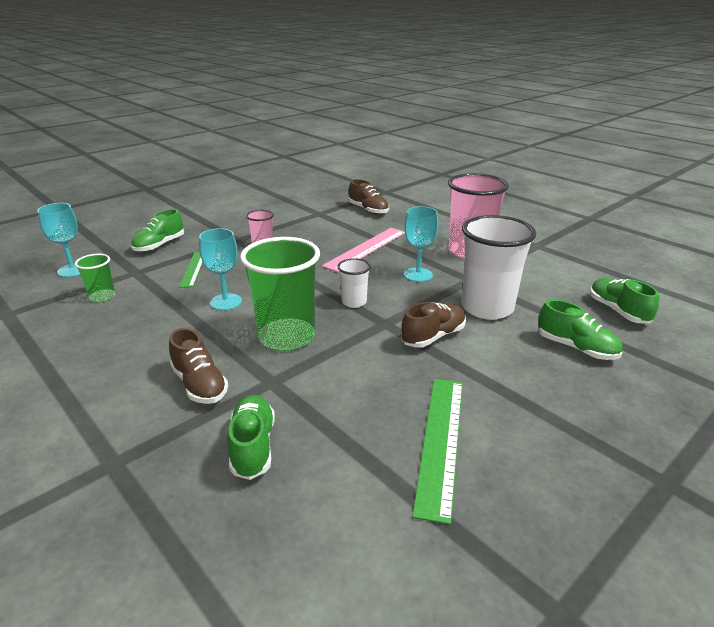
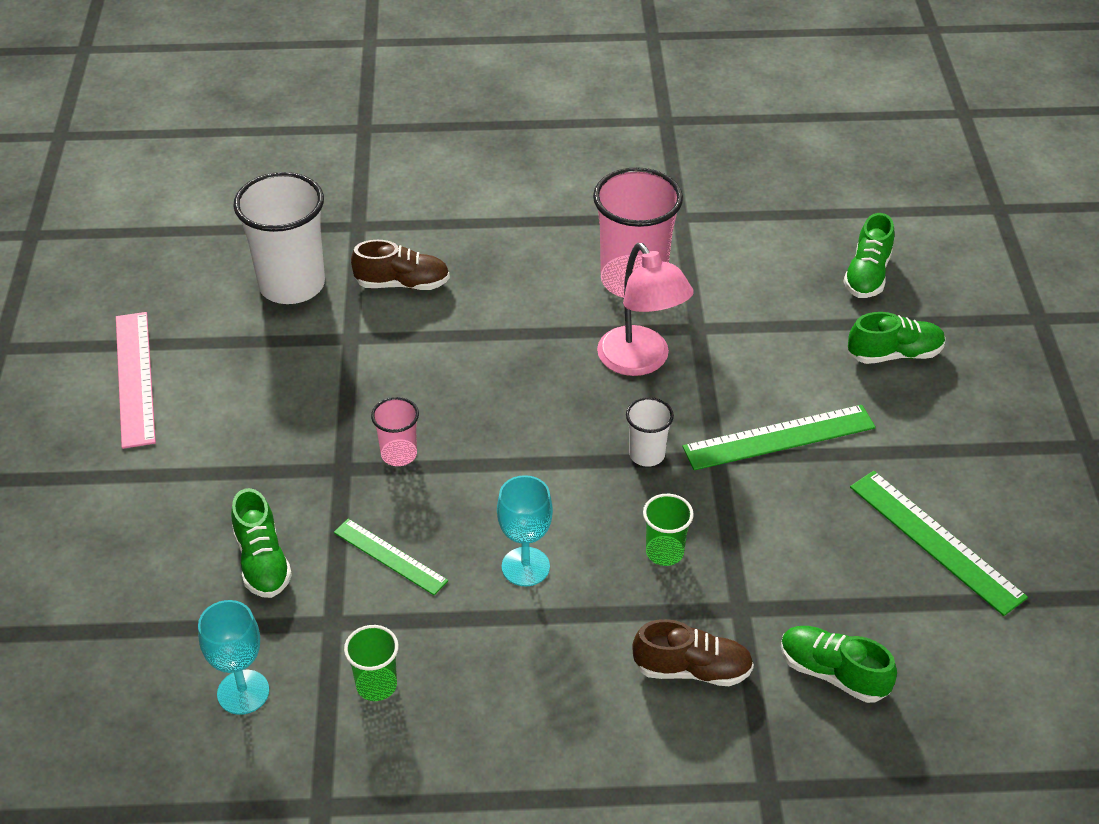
camera: 50 degrees left, 15 degrees up
green cup [240,237,320,351] -> green cup [643,494,694,566], size x0.49
pink ruler [322,228,405,272] -> pink ruler moved to [116,312,156,449]
brown shoe [401,302,466,348] -> green ruler [682,405,876,470]
turquoise goblet [404,206,439,282] -> pink lamp [597,243,693,376]
white cup [462,215,536,320] -> white cup moved to [233,172,325,304]
green shoe [590,278,659,324] -> green shoe turned 90 degrees counterclockwise [843,213,894,298]

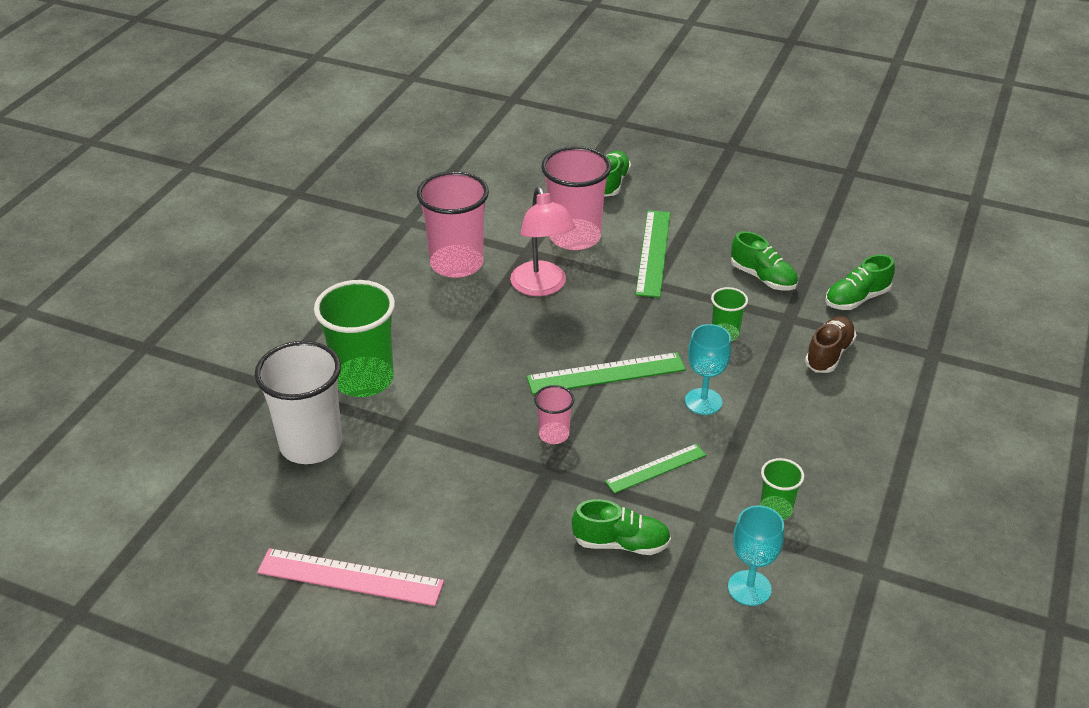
camera: 65 degrees left, 5 degrees down
brown shoe [351,240,450,290] -> green cup [314,280,395,397]
pink lamp [597,243,693,376] -> pink lamp turned 75 degrees clockwise [510,187,575,296]
white cup [626,397,674,467] -> none
green shoe [843,213,894,298] -> green shoe moved to [731,231,798,290]
green ruler [850,471,1028,616] -> green ruler moved to [527,352,686,395]
none -> pink cup [541,146,611,250]

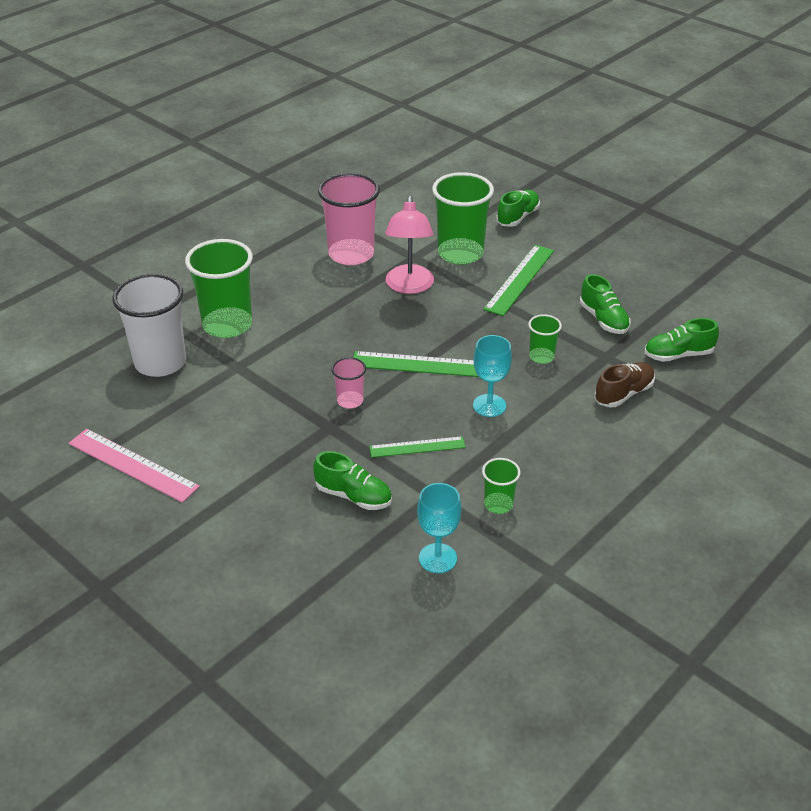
camera: 20 degrees right, 0 degrees up
pink cup [541,146,611,250] -> green cup [432,172,494,265]

